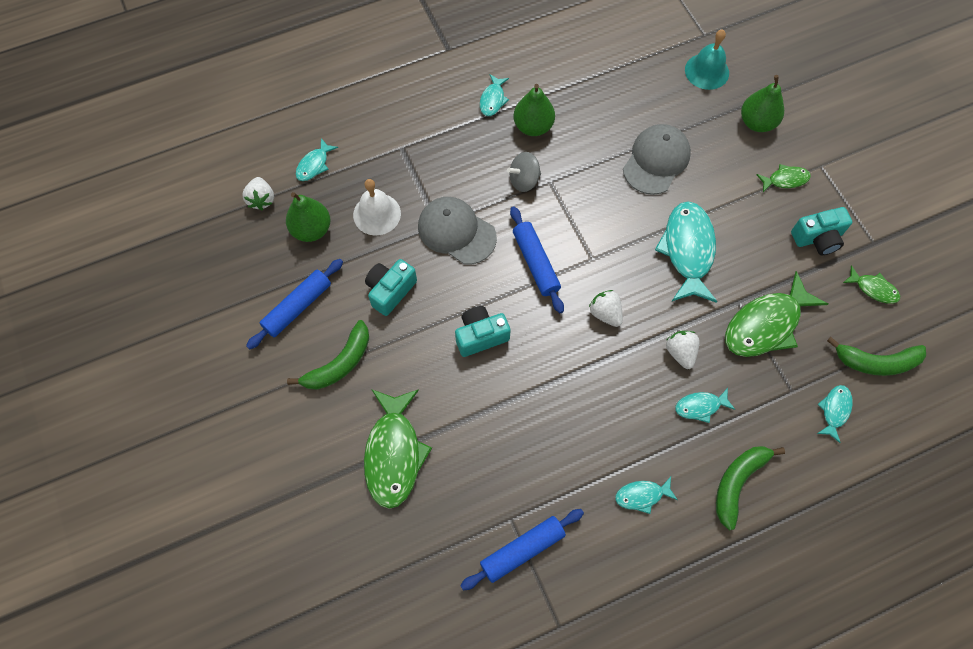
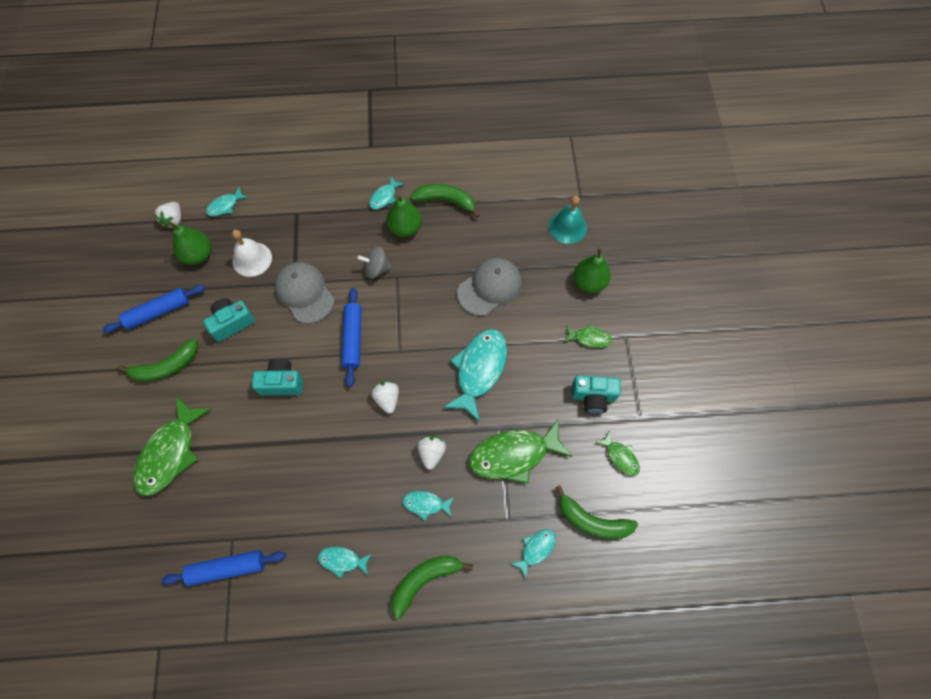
camera: 20 degrees right, 0 degrees up
none -> green banana [410,184,480,218]

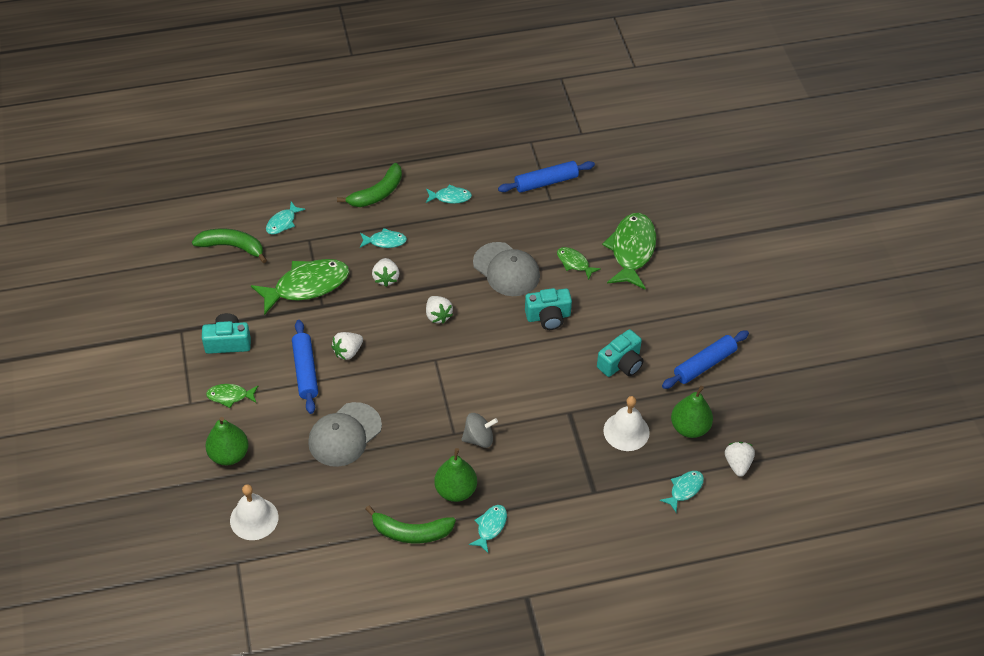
camera: 170 degrees right, 15 degrees down
green banana [117,338,198,382] -> none
grey cap [274,262,334,324] -> grey cap moved to [473,242,540,296]
blue rolling pin [341,288,362,387] -> blue rolling pin moved to [292,320,318,414]
turquoise fish [443,329,507,422] -> white strawberry [331,332,363,360]
turquoise bell [549,196,587,244] -> white bell [230,484,278,540]
green fish [595,430,640,476] -> green fish moved to [557,247,601,280]

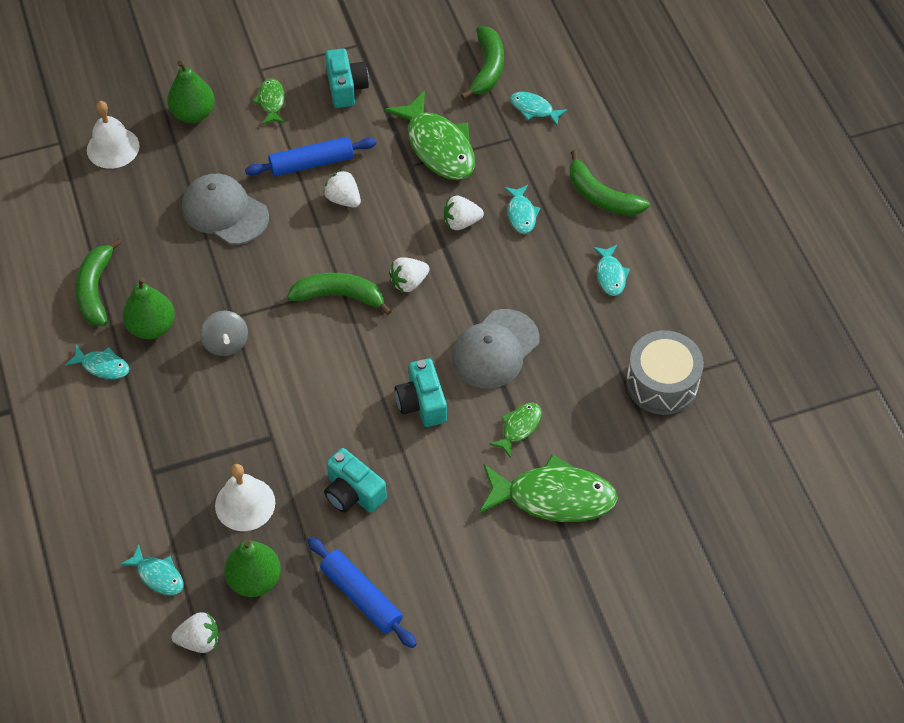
camera: 85 degrees right, 5 degrees up
blue rolling pin [498,161,595,193] -> grey drum [626,330,704,415]
none -> green banana [287,273,392,315]

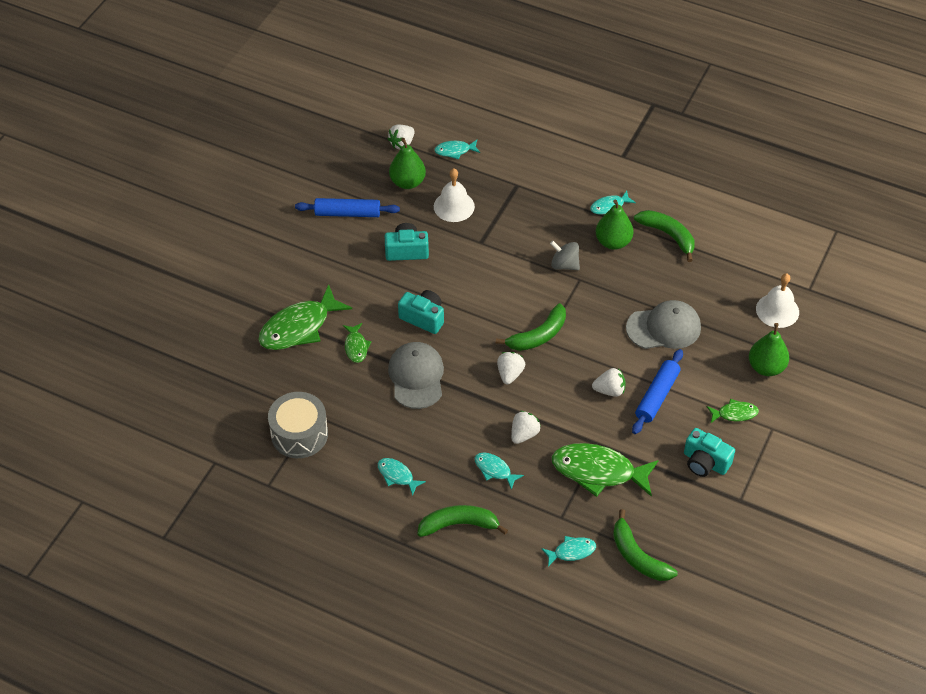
camera: 135 degrees right, 5 degrees down
green fish [253,78,285,124] -> green fish turned 45 degrees counterclockwise [707,399,759,423]

